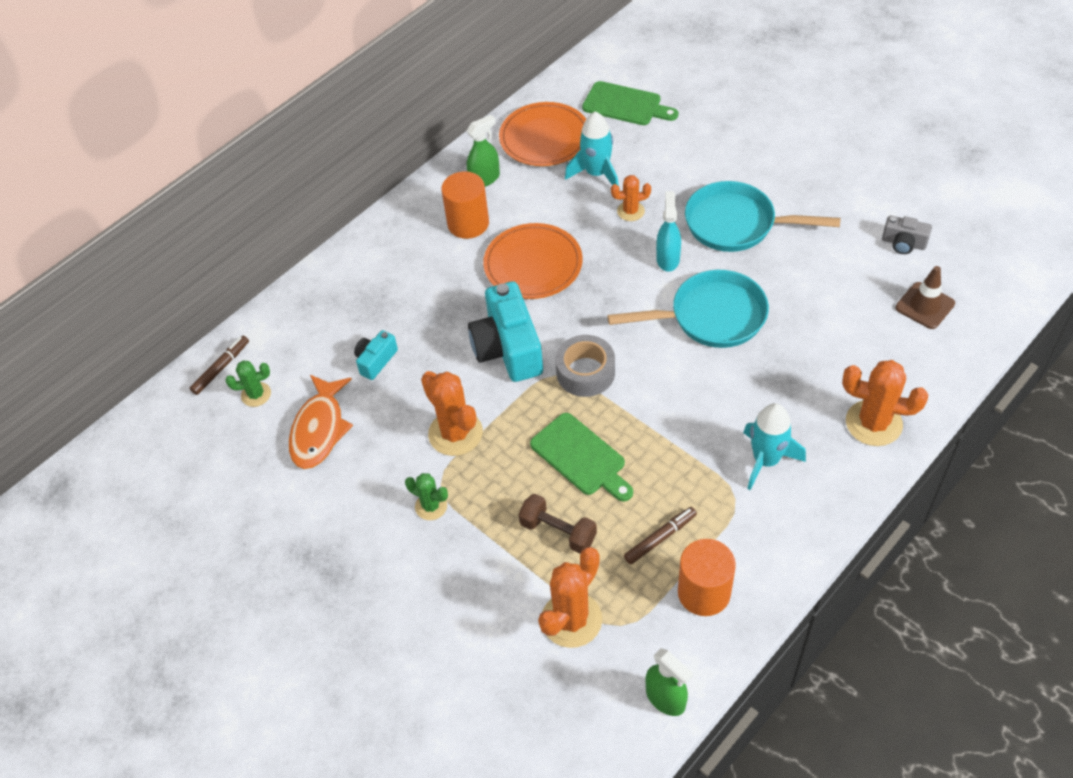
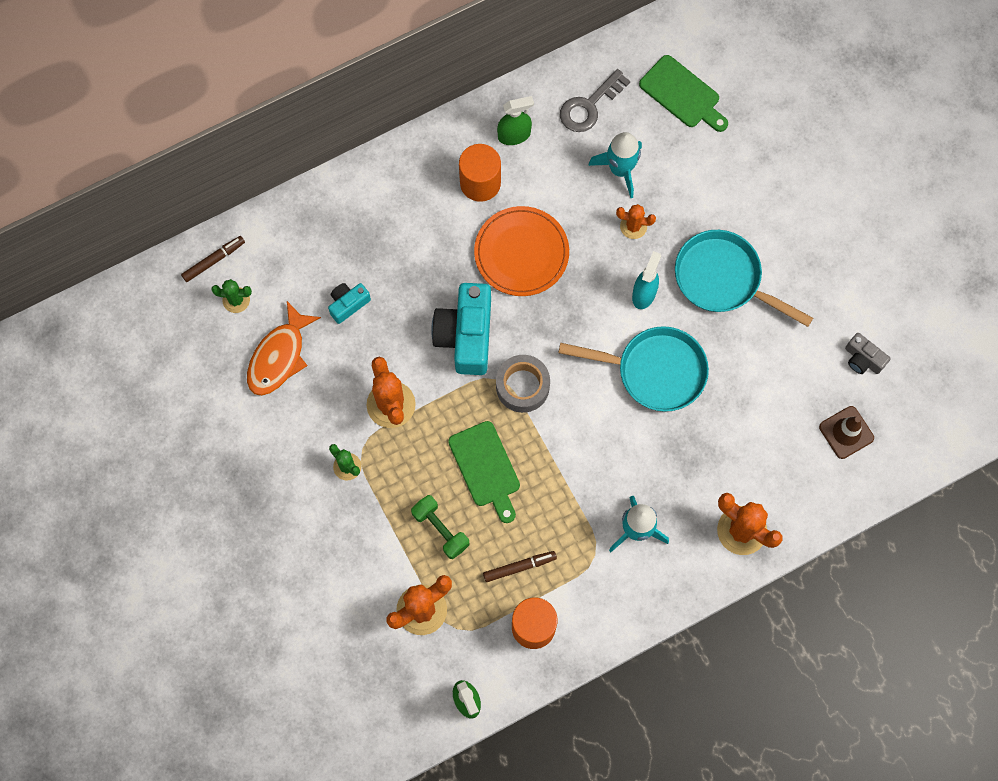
camera: 15 degrees right, 20 degrees up
orange plate [499,102,586,166] -> grey key [560,69,630,132]
brown dumbbell [518,494,597,554] -> green dumbbell [411,495,470,559]

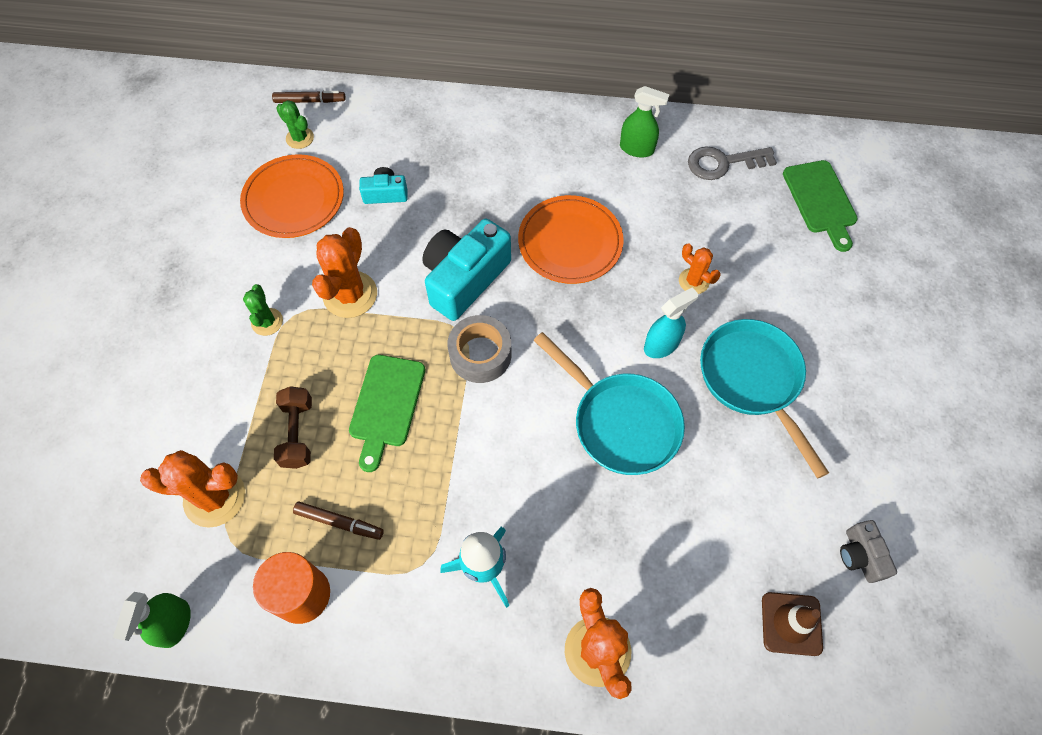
camera: 35 degrees right, 10 degrees down
orange fish [247,301,321,396] -> orange plate [240,154,344,238]
green dumbbell [411,495,470,559] -> brown dumbbell [274,386,312,469]
orange cylinder [459,144,501,202] -> none
turquoise rocket [588,132,642,198] -> none

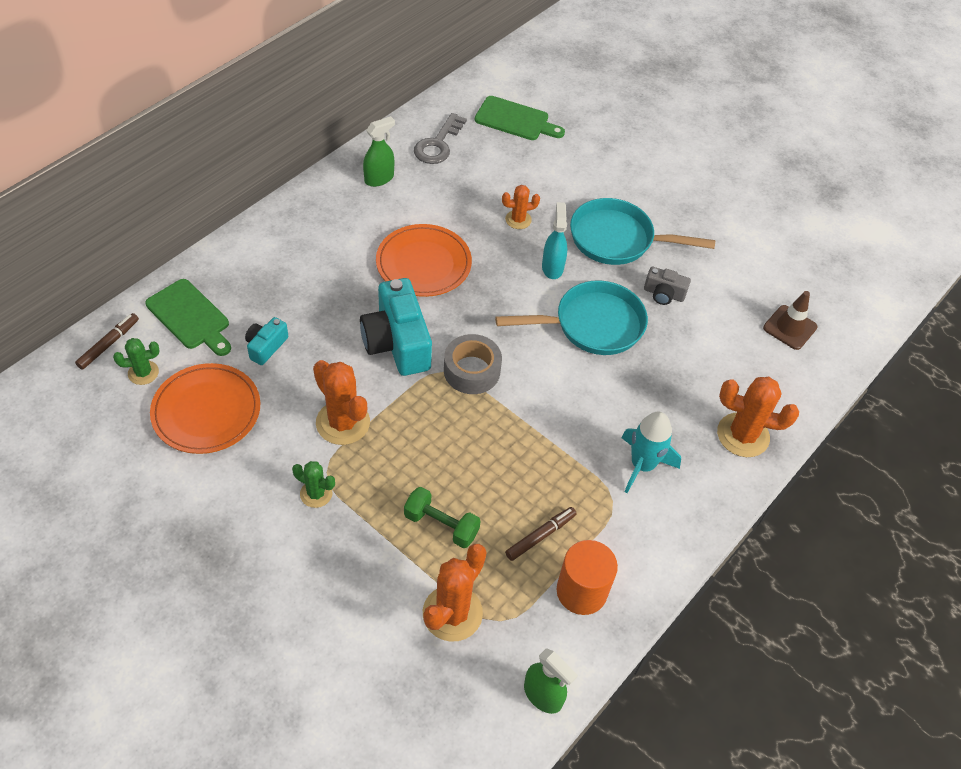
camera: 60 degrees left, 10 degrees down
brown dumbbell [274,386,312,469] -> green dumbbell [404,487,481,548]
green cutting board [349,355,425,472] -> green cutting board moved to [146,279,231,356]
grey camera [840,520,897,583] -> grey camera moved to [644,267,691,305]

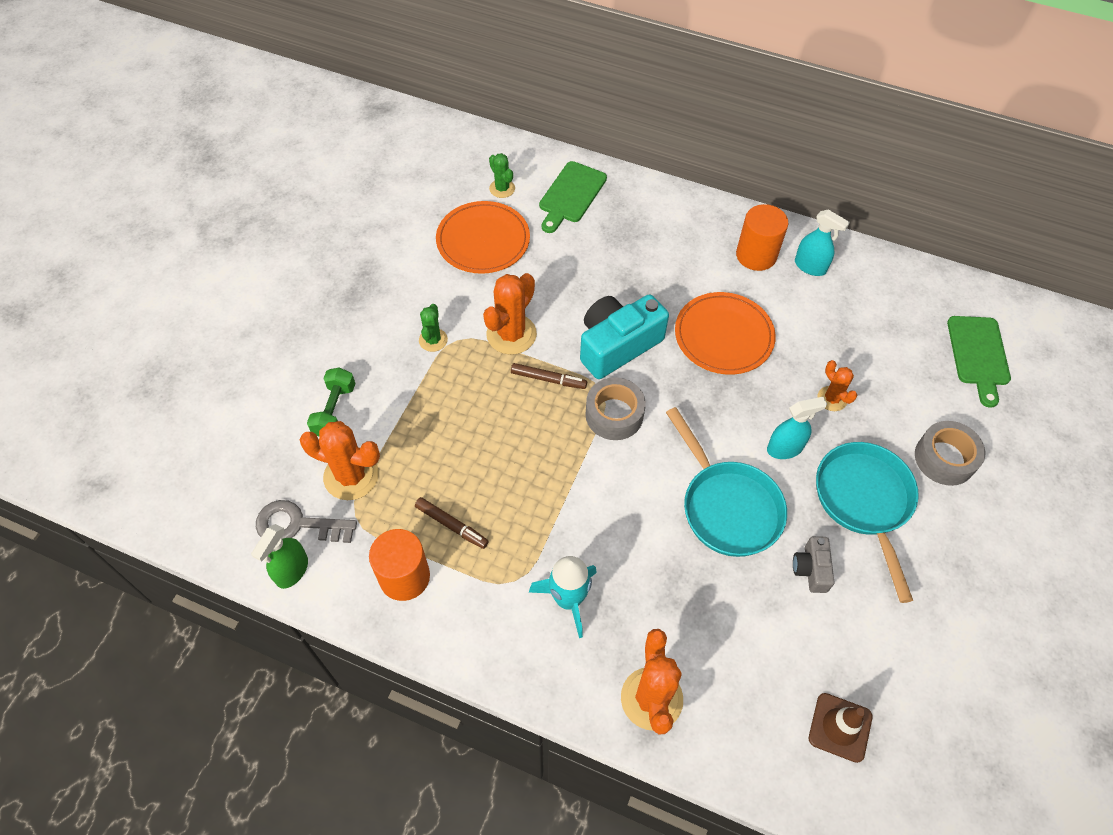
camera: 75 degrees right, 5 degrees up
brown marker [75,313,139,370] -> brown marker moved to [511,363,587,389]
turquoise camera [245,317,288,365] -> none
green spray bottle [363,116,395,187] -> turquoise spray bottle [795,210,850,276]
green dumbbell [404,487,481,548] -> green dumbbell moved to [307,367,356,436]
grey key [414,113,467,164] -> grey key moved to [256,500,357,543]
none -> orange cylinder [736,204,788,271]
none -> grey tape [915,421,985,486]

